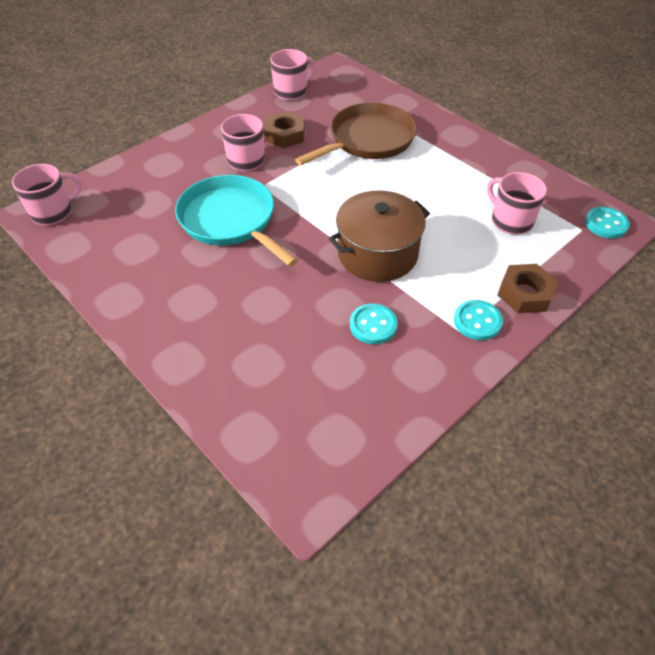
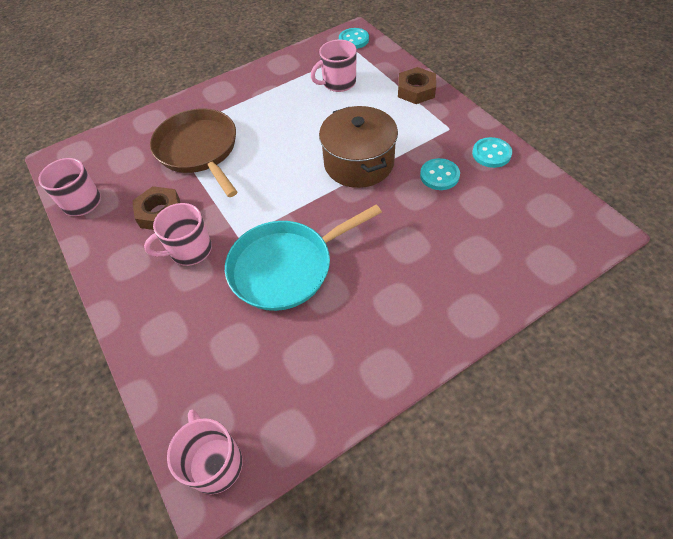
camera: 75 degrees left, 5 degrees up
turquoise button [454,300,503,340] -> turquoise button moved to [472,137,512,168]

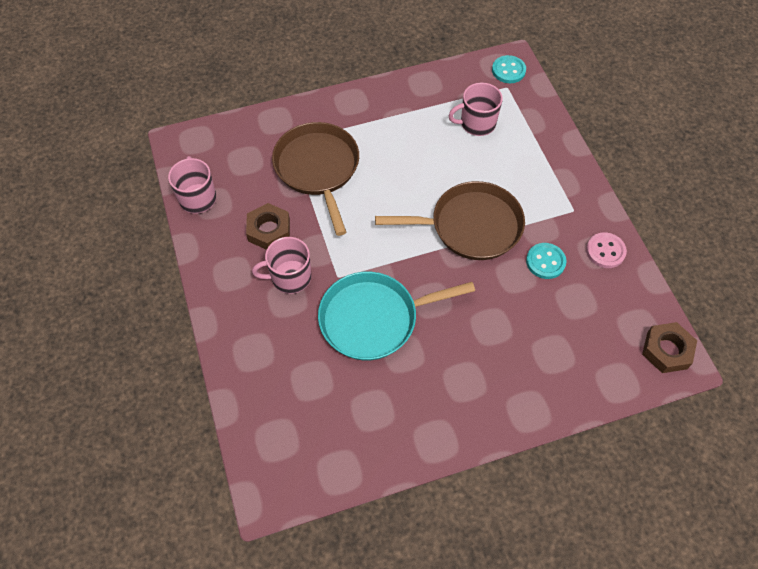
camera: 10 degrees right, 5 degrees up
pink mug [167,410,243,494] -> none
brown pot [319,106,398,188] -> brown pan [375,181,525,260]
brown nut [398,67,436,104] -> brown nut moved to [642,322,697,373]
turquoise button [472,137,512,168] -> pink button [586,232,627,268]

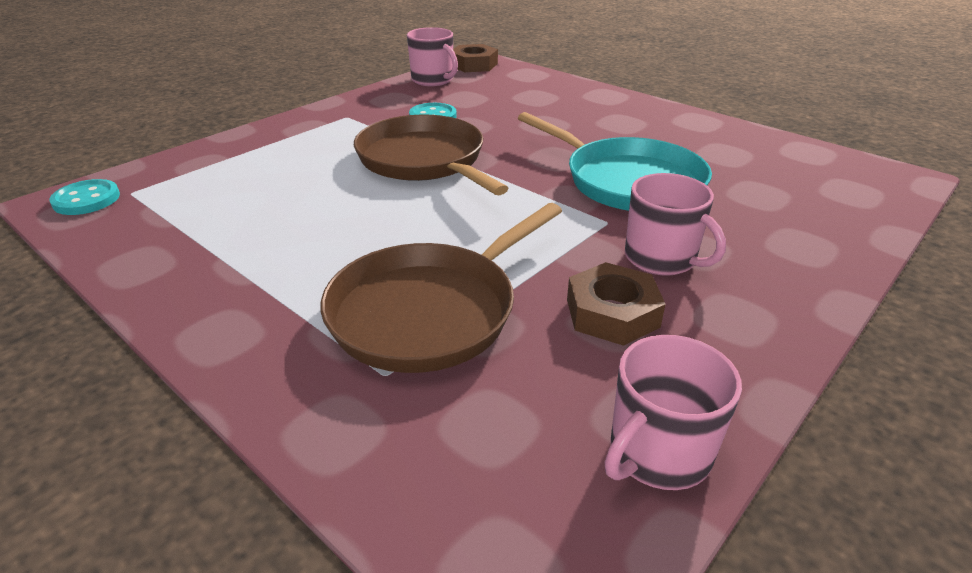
camera: 120 degrees left, 25 degrees down
pink mug [448,82,503,136] -> pink mug moved to [407,27,458,86]
pink button [586,232,627,268] -> none

